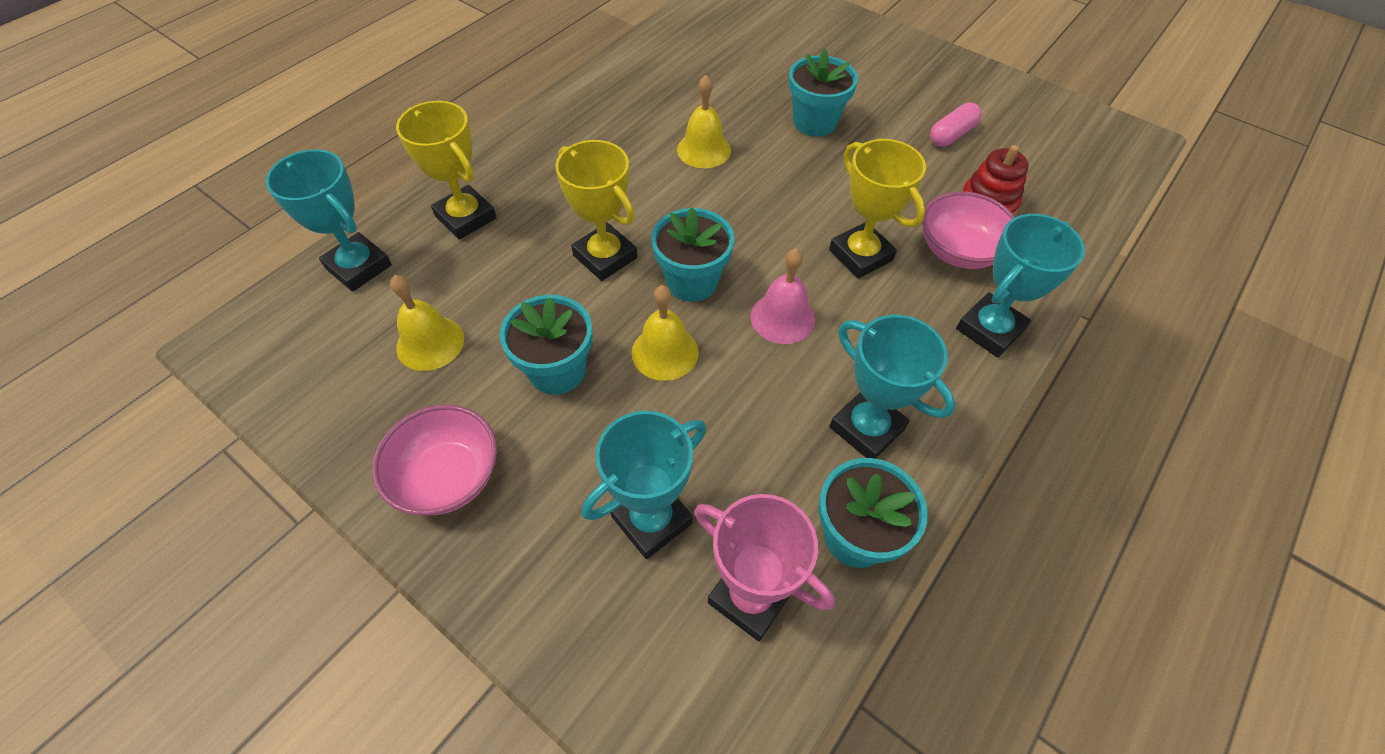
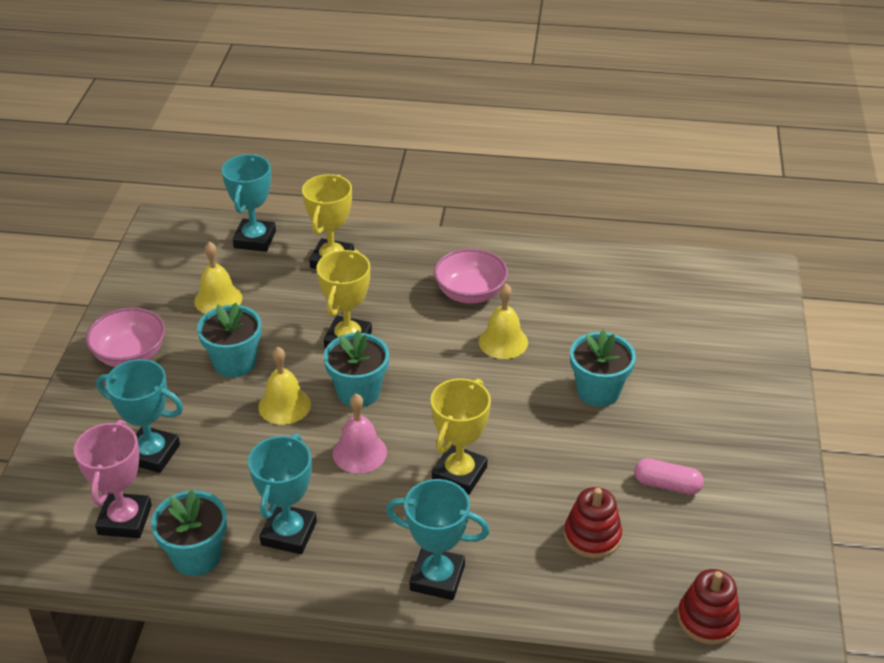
camera: 60 degrees right, 15 degrees down
pink bowl [922,191,1015,269] -> pink bowl moved to [434,248,508,304]
none -> red stacking toy [677,569,740,645]

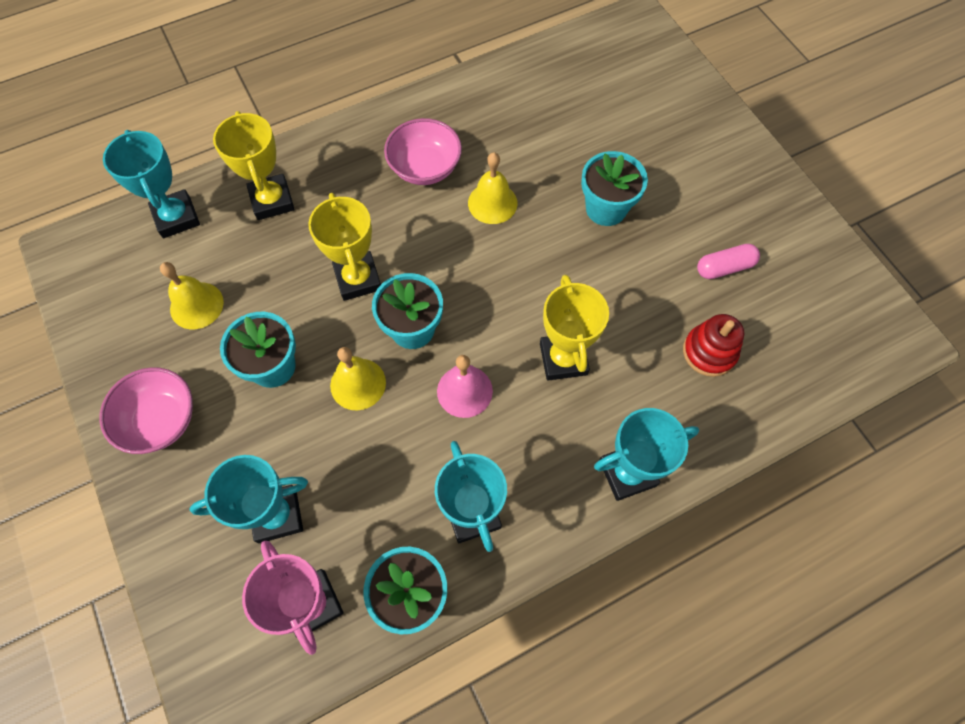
camera: 35 degrees left, 25 degrees up
red stacking toy [677,569,740,645] -> none

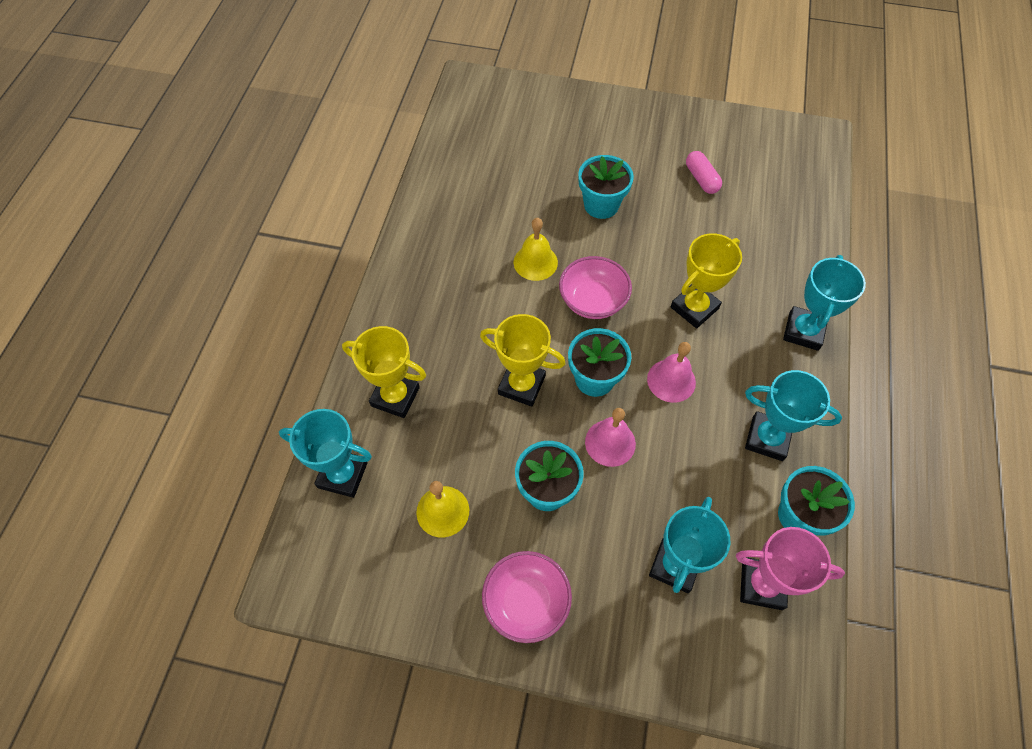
camera: 50 degrees left, 5 degrees down
yellow bell [330,347,386,410] -> pink bell [585,408,636,467]
pink bowl [384,118,462,185] -> pink bowl moved to [559,256,632,319]
yellow trophy [540,275,609,381] -> yellow trophy turned 75 degrees counterclockwise [671,233,742,328]
red stacking toy [683,314,744,377] -> none
pink capsule [697,244,760,279] -> pink capsule turned 45 degrees counterclockwise [686,151,722,194]

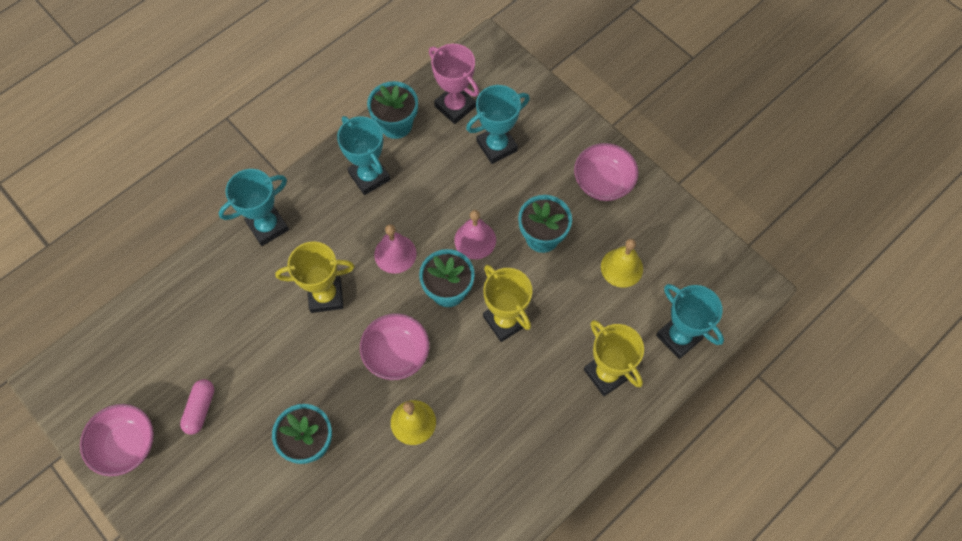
camera: 145 degrees left, 5 degrees up
none -> pink bowl [80,404,154,476]

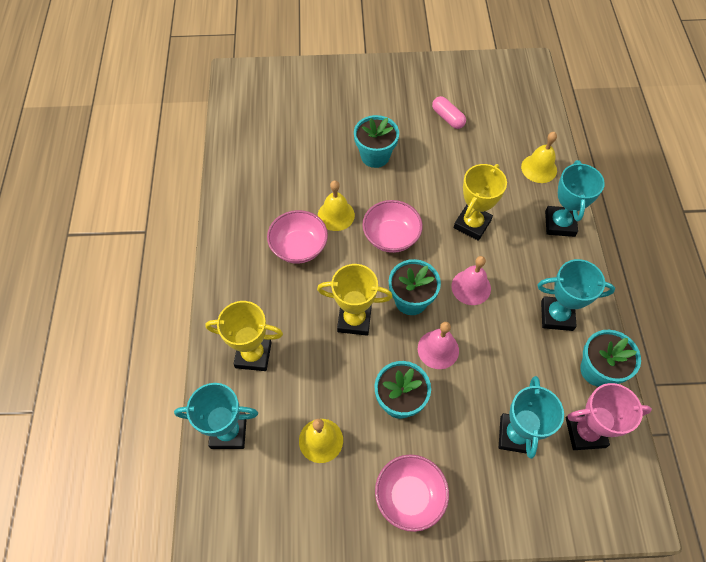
camera: 130 degrees right, 5 degrees down
pink bowl [80,404,154,476] -> pink bowl moved to [267,210,328,264]
none -> yellow bell [521,132,557,183]

